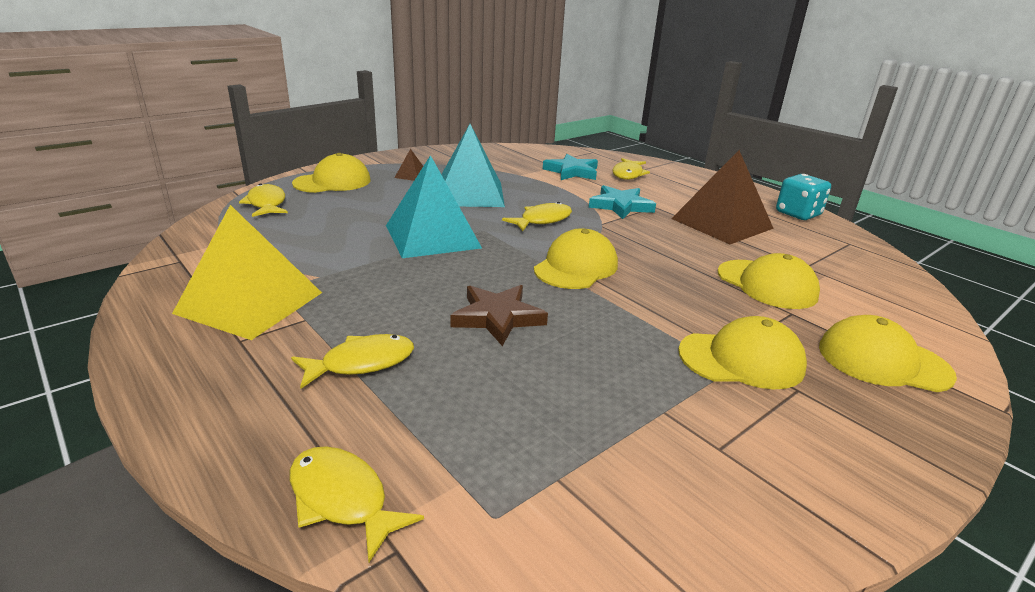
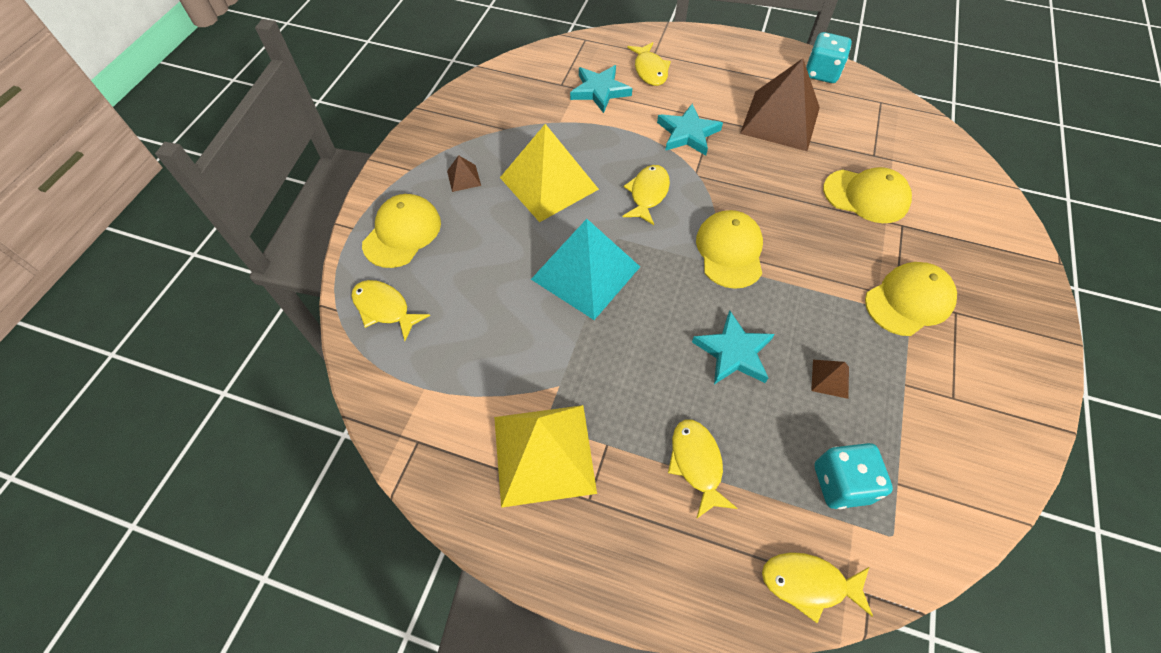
camera: 30 degrees left, 30 degrees up
yellow fish [291,334,414,389] -> yellow fish turned 45 degrees counterclockwise [668,420,738,519]
turquoise pyramid [441,124,505,207] -> yellow pyramid [500,124,599,222]
brown star [450,285,548,346] -> turquoise star [692,311,775,385]
yellow cap [819,315,957,392] -> none
none -> brown pyramid [811,360,849,399]
none -> turquoise dice [815,443,893,509]

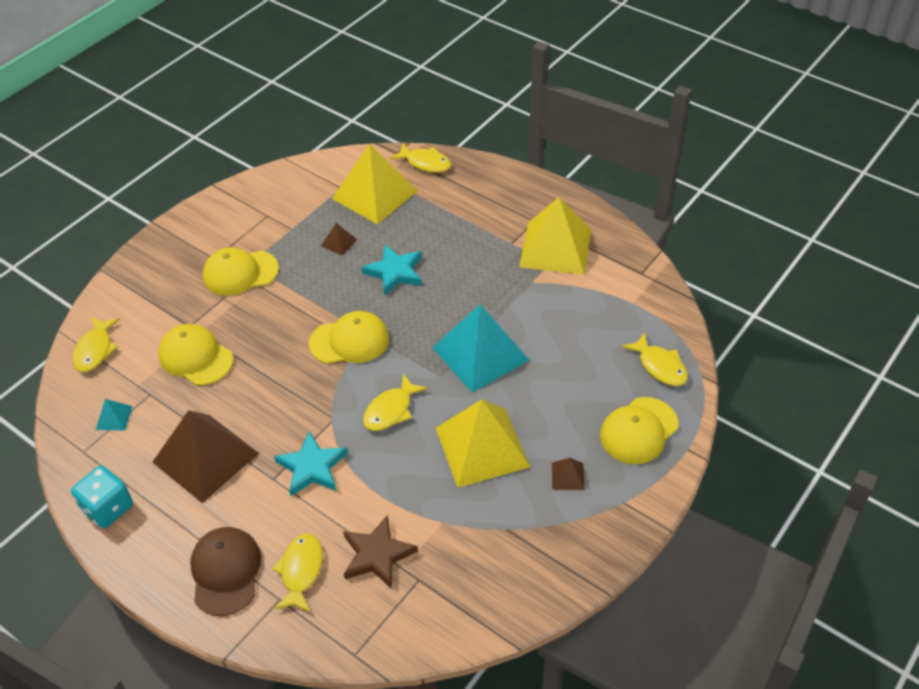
camera: 160 degrees left, 10 degrees down
turquoise star [570,65,632,113] -> brown star [343,515,418,589]
yellow fish [668,420,738,519] -> yellow fish moved to [73,317,120,372]
yellow cap [696,210,763,289] -> yellow cap turned 120 degrees counterclockwise [309,311,389,364]
turquoise dice [815,443,893,509] -> yellow pyramid [332,144,418,224]
none -> turquoise pyramid [96,399,132,430]
none -> brown cap [190,527,261,616]

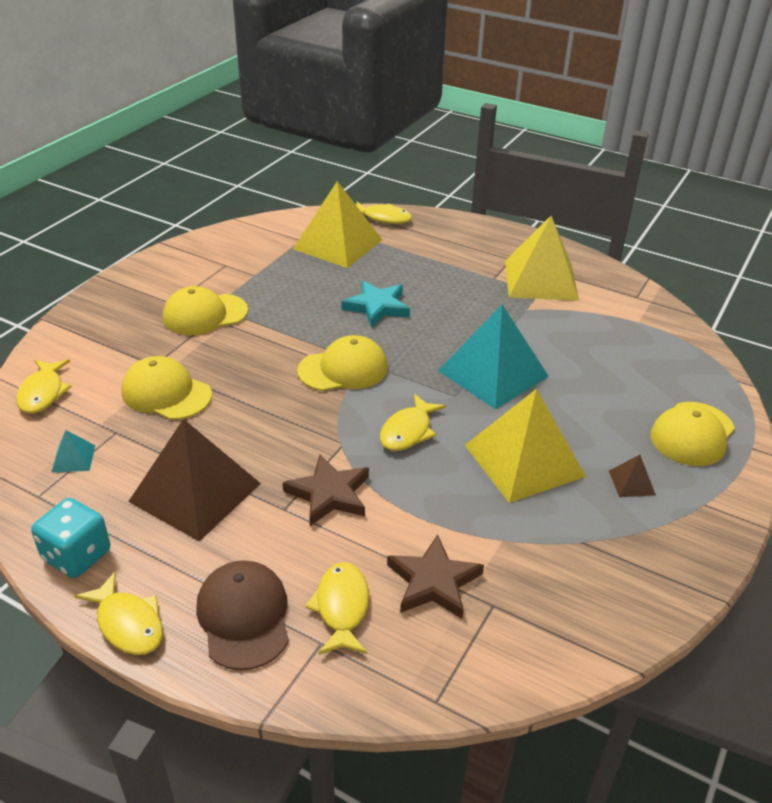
camera: 10 degrees left, 10 degrees down
turquoise star [274,431,348,496] -> brown star [283,454,369,526]
brown pyramid [321,223,357,256] -> none
yellow fish [622,332,688,386] -> yellow fish moved to [74,572,163,655]

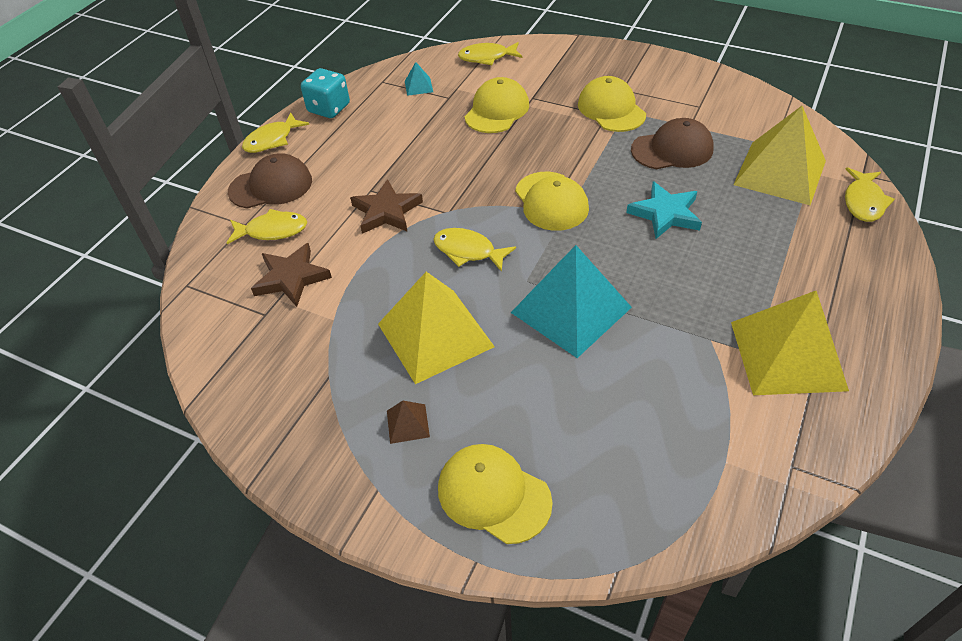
camera: 90 degrees right, 10 degrees up
brown pyramid [128,419,261,541] -> none
none -> brown cap [631,118,714,169]

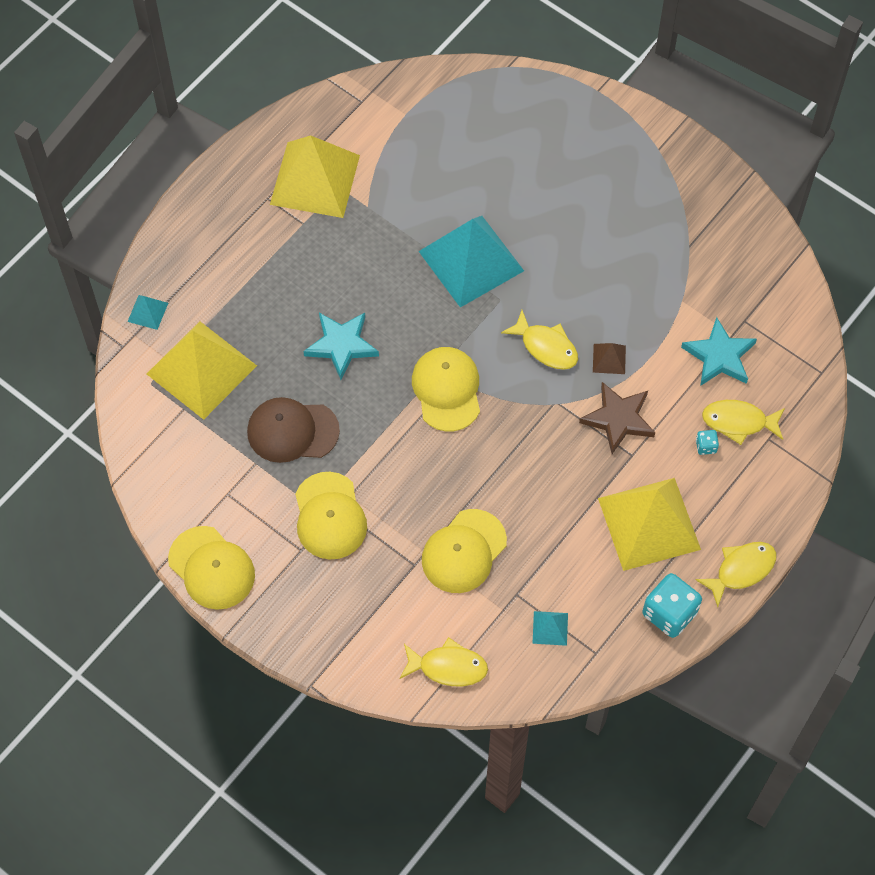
camera: 170 degrees left, 15 degrees up
brown cap [228,153,312,209] -> none
brown star [251,243,332,307] -> turquoise star [681,317,757,386]
yellow pyramid [378,272,495,384] -> yellow pyramid moved to [598,478,701,571]
brown pyramid [387,401,430,444] -> brown pyramid moved to [593,343,626,374]
yellow cap [438,444,553,544] -> yellow cap moved to [168,526,255,610]
yellow fish [845,167,895,222] -> turquoise pyramid [128,295,168,330]
none -> turquoise dice [696,430,719,455]

